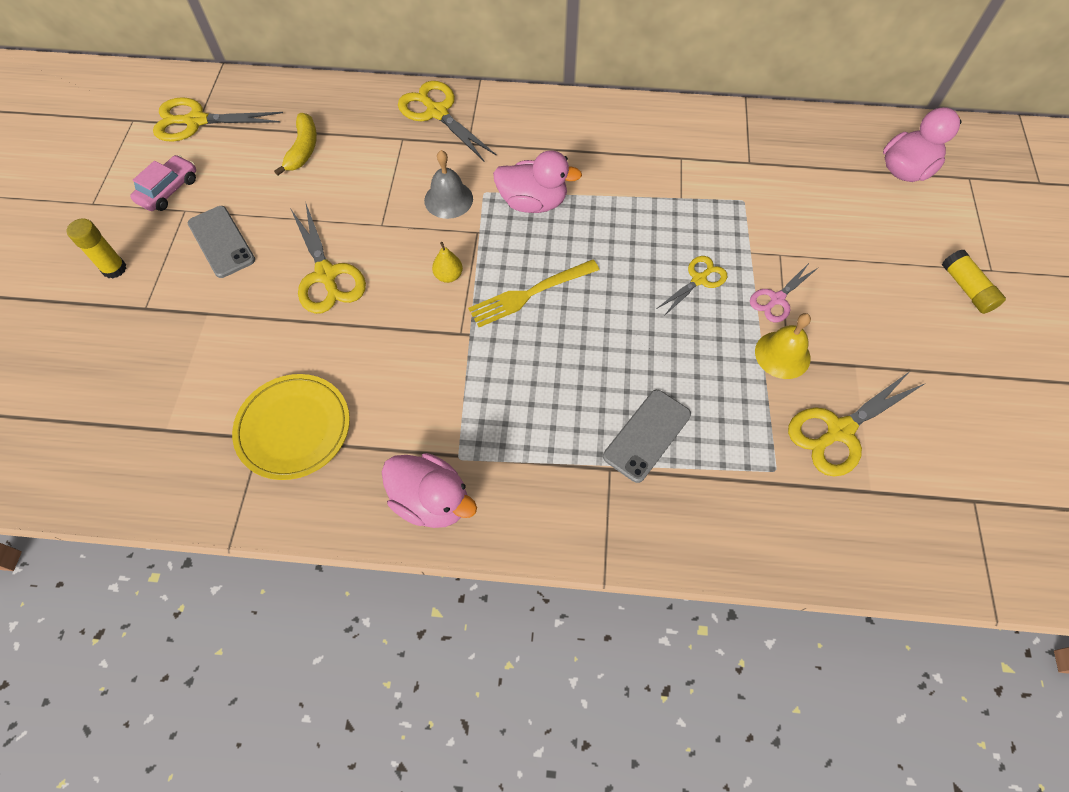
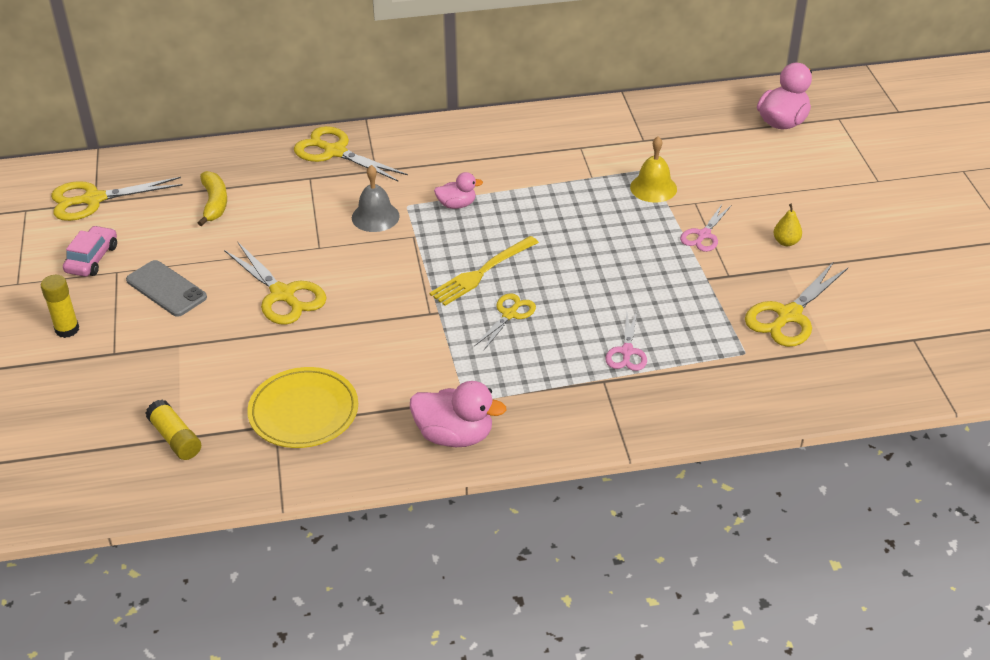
camera: 15 degrees left, 20 degrees down
yellow pear [432,242,463,283] -> yellow pear moved to [773,204,802,246]
pink duck [493,150,582,213] -> pink duck [434,172,483,209], size x0.59
grey phone [603,390,691,483] -> pink scissors [605,311,647,371]
yellow scissors [656,256,727,316] -> yellow scissors moved to [474,293,536,351]
yellow bell [755,313,811,379] -> yellow bell moved to [630,137,677,203]
yellow glue stick [942,249,1006,314] -> yellow glue stick moved to [146,400,201,460]

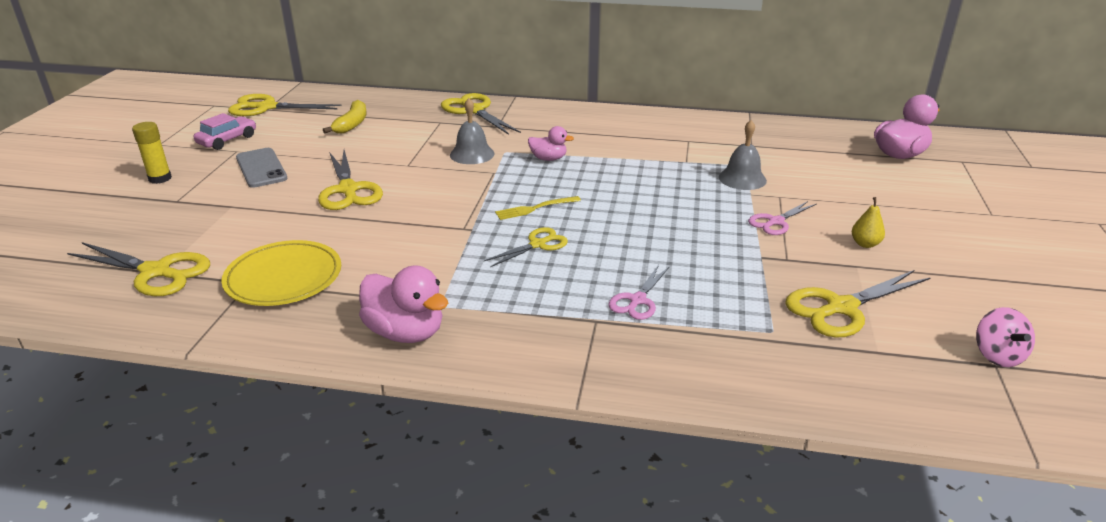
camera: 20 degrees right, 10 degrees down
yellow glue stick [146,400,201,460] -> yellow scissors [67,242,210,296]
yellow fork [429,236,539,306] -> yellow fork [495,196,581,220], size x0.66
yellow bell [630,137,677,203] -> grey bell [719,120,767,190]
none -> pink spinning top [976,307,1035,367]

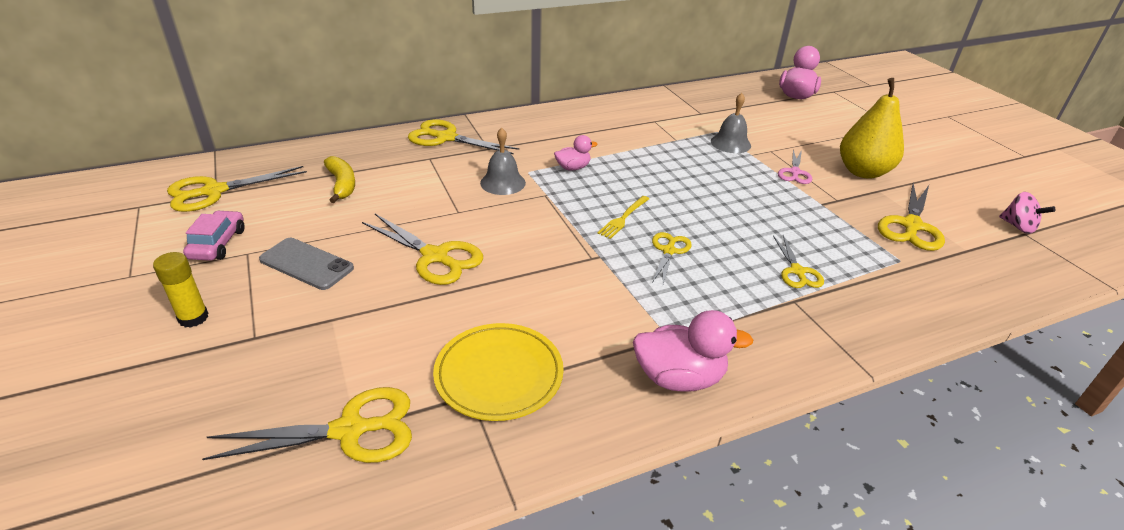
camera: 35 degrees left, 5 degrees up
pink scissors [609,265,669,320] -> yellow scissors [773,235,824,288]
yellow pear [852,197,885,248] -> yellow pear [840,78,904,179], size x2.37

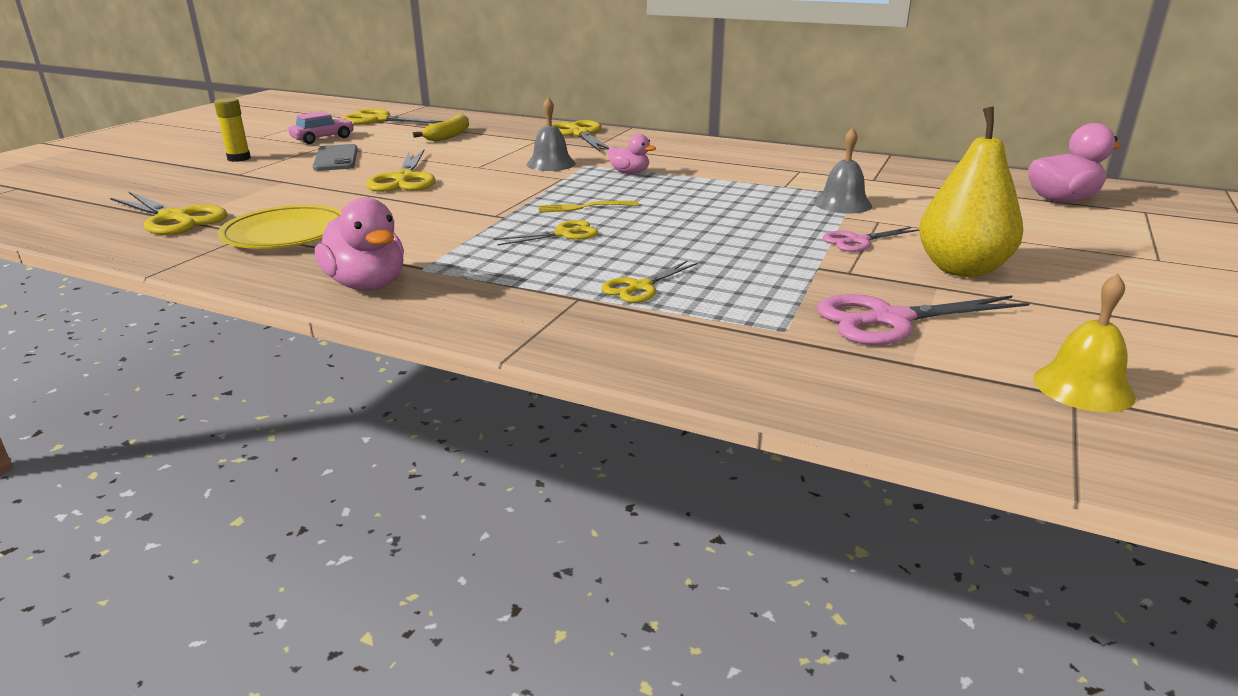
camera: 50 degrees right, 10 degrees down
yellow scissors [878,183,945,251] -> pink scissors [817,294,1030,345]
pink spinning top [999,192,1056,234] -> yellow bell [1033,274,1136,412]

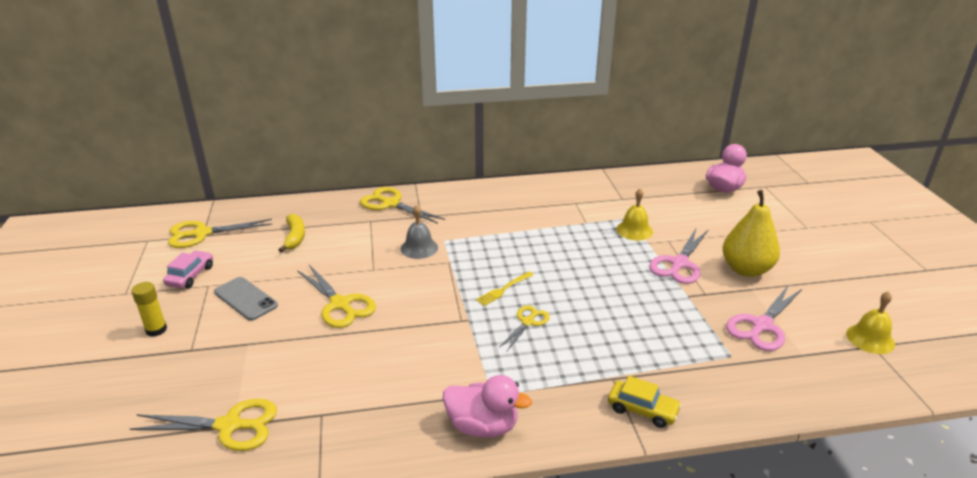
camera: 35 degrees left, 5 degrees up
yellow plate [217,205,342,249] -> none
yellow scissors [601,261,698,303] -> none
pink duck [608,134,656,174] -> none
grey bell [814,127,872,214] -> yellow bell [616,188,653,240]
pink scissors [822,227,919,252] -> pink scissors [649,227,709,284], size x1.66
none -> yellow car [608,376,682,428]

